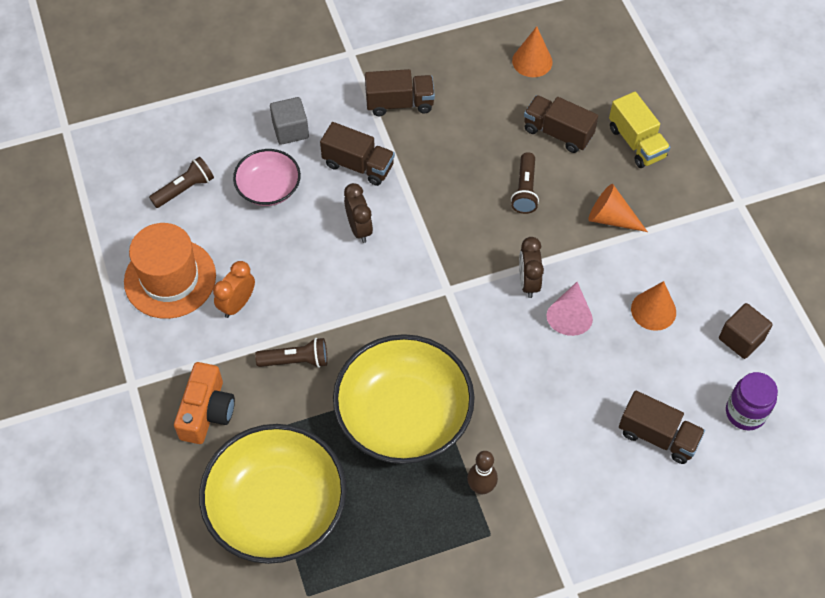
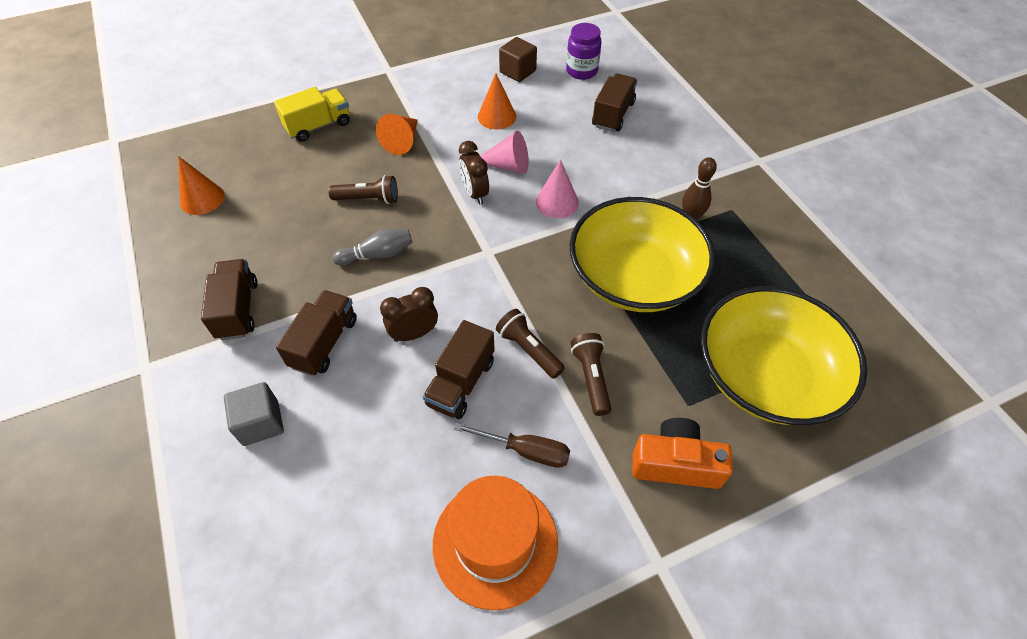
camera: 95 degrees left, 5 degrees down
brown flashlight [149,157,214,208] -> brown flashlight moved to [496,309,565,379]
orange clock [213,261,255,318] -> brown screwdriver [454,423,570,468]
pink bowl [233,149,301,206] -> none
brown clock [519,237,544,298] -> brown clock turned 75 degrees clockwise [459,141,489,205]
brown truck [524,95,598,153] -> brown truck moved to [423,320,495,419]
none -> grey bowling pin [332,229,412,265]
none -> pink cone [536,159,579,218]

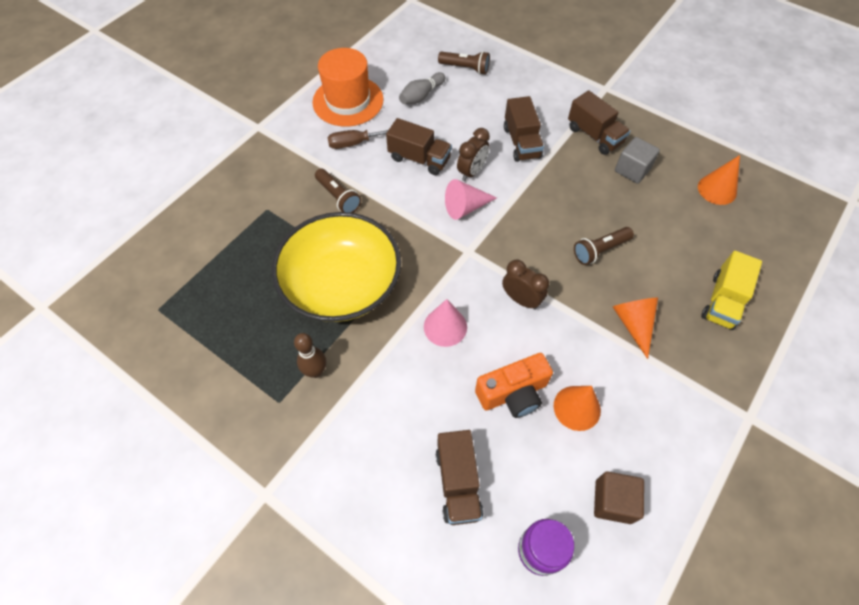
camera: 150 degrees right, 5 degrees up
grey cube [224,382,284,446] -> grey cube moved to [615,137,660,184]
grey bowling pin [332,229,412,265] -> grey bowling pin moved to [399,72,445,104]
brown truck [423,320,495,419] -> brown truck turned 120 degrees clockwise [386,118,452,175]
pink cone [480,131,529,174] -> pink cone moved to [445,179,497,220]
brown flashlight [496,309,565,379] -> brown flashlight moved to [438,51,490,75]
orange camera [632,418,733,489] -> orange camera moved to [475,353,553,418]
yellow bowl [701,286,867,425] -> none

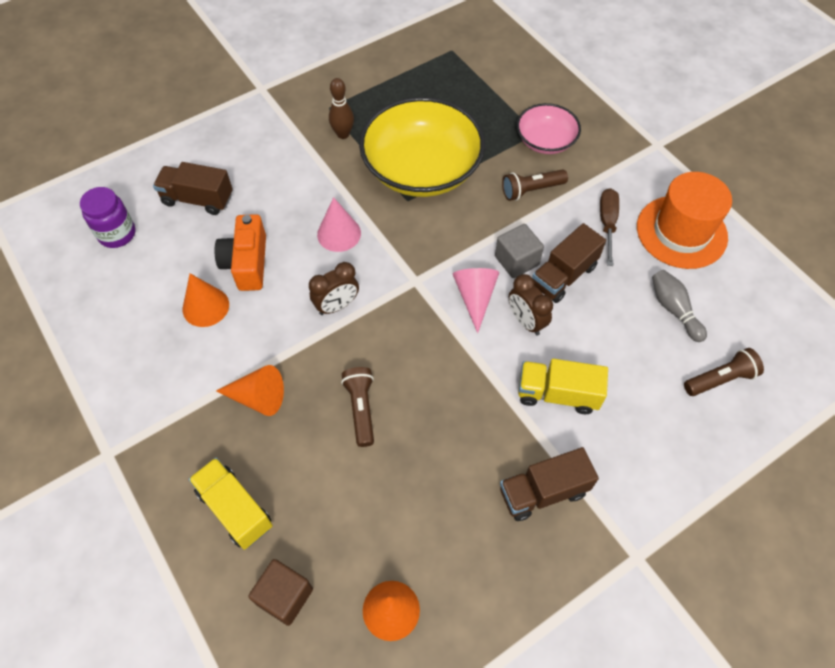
camera: 110 degrees right, 0 degrees up
brown flashlight [438,51,490,75] -> brown flashlight turned 150 degrees counterclockwise [684,348,764,396]
brown truck [504,96,544,162] -> yellow truck [518,359,608,414]
brown cube [594,471,644,524] -> brown cube moved to [248,559,313,626]
grey cube [615,137,660,184] -> grey cube moved to [495,224,544,278]
none -> pink bowl [517,103,581,154]

